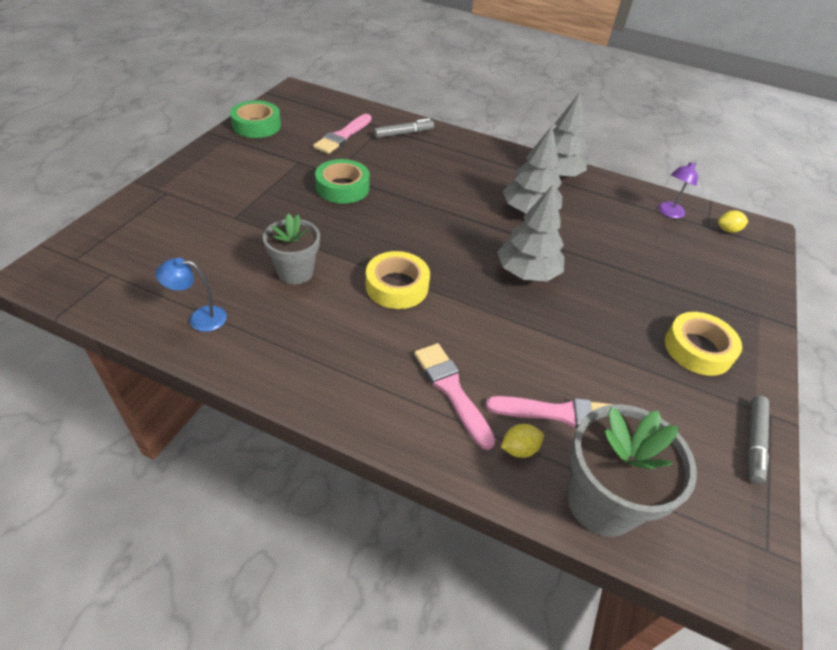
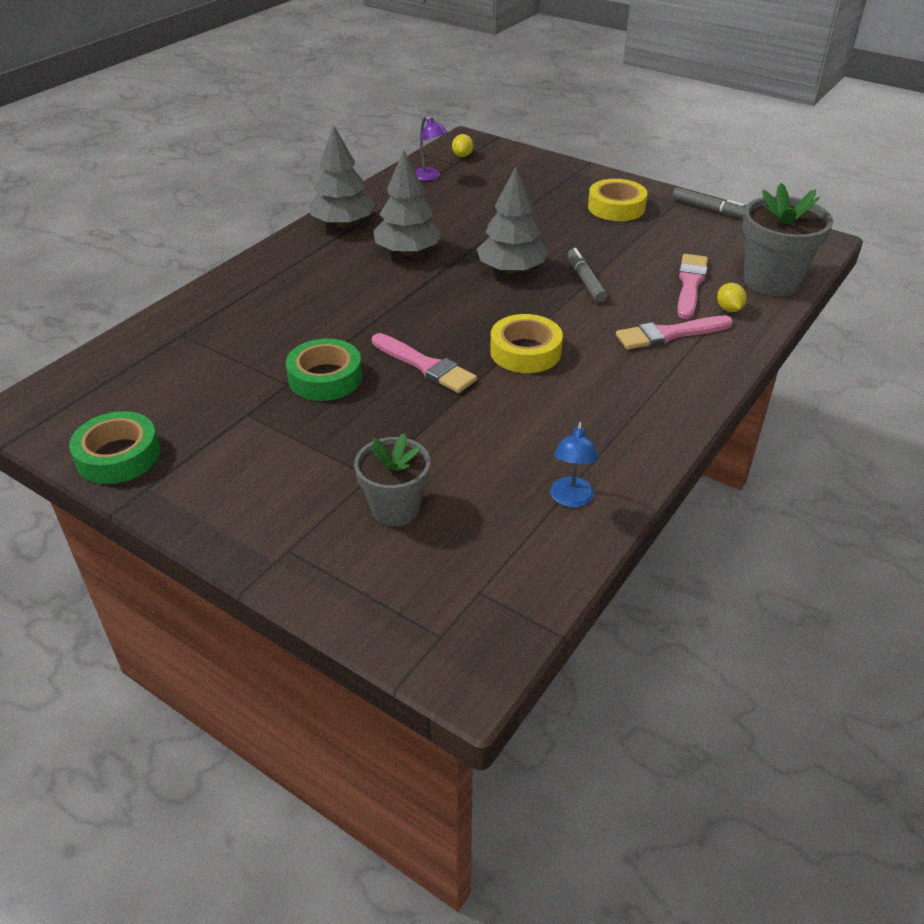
camera: 75 degrees left, 5 degrees down
grey flower pot [263,213,320,284] -> grey flower pot moved to [354,433,430,526]
pink brush [313,114,371,154] -> pink brush moved to [372,333,477,393]
grey marker [373,118,434,138] -> grey marker moved to [568,248,607,302]

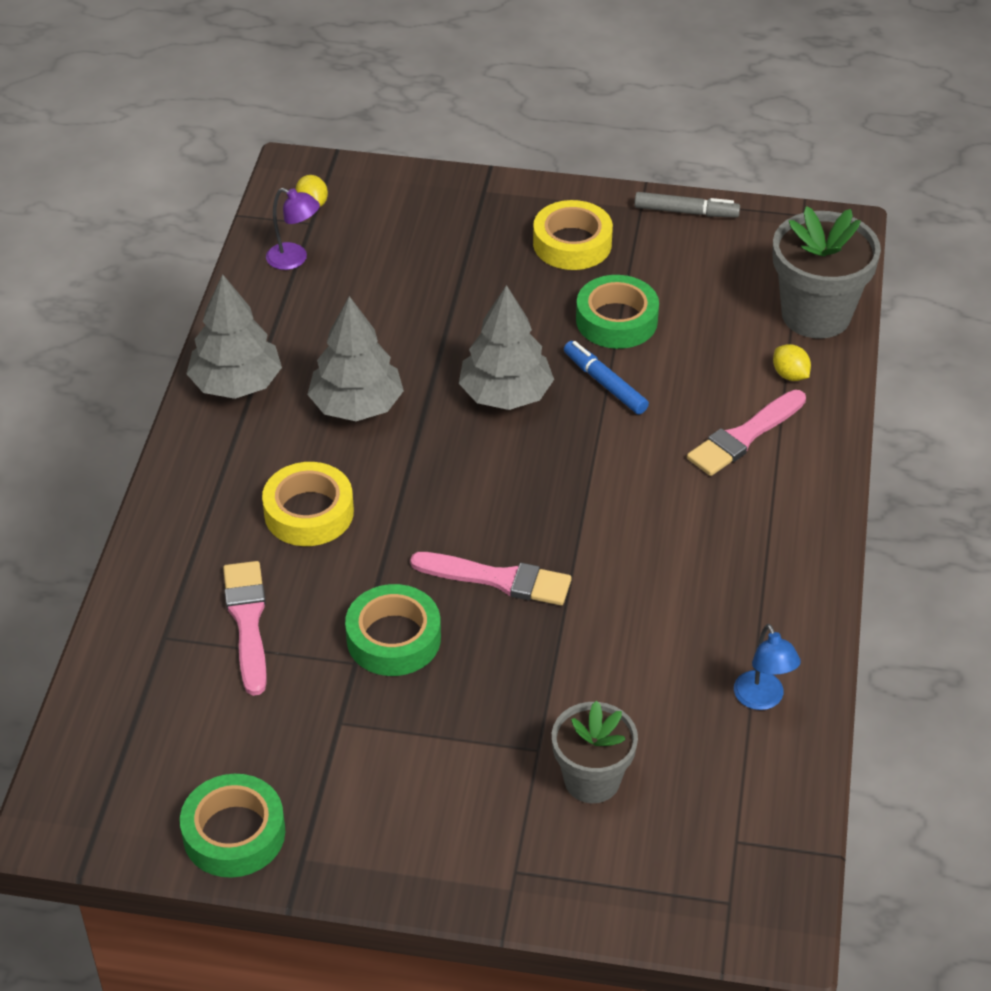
camera: 25 degrees left, 5 degrees up
yellow tape [490,314,563,373] -> yellow tape moved to [262,462,354,546]
grey marker [568,248,607,302] -> blue marker [564,341,649,414]
pink brush [677,254,708,319] -> pink brush moved to [223,561,267,696]
none -> green tape [576,275,659,349]

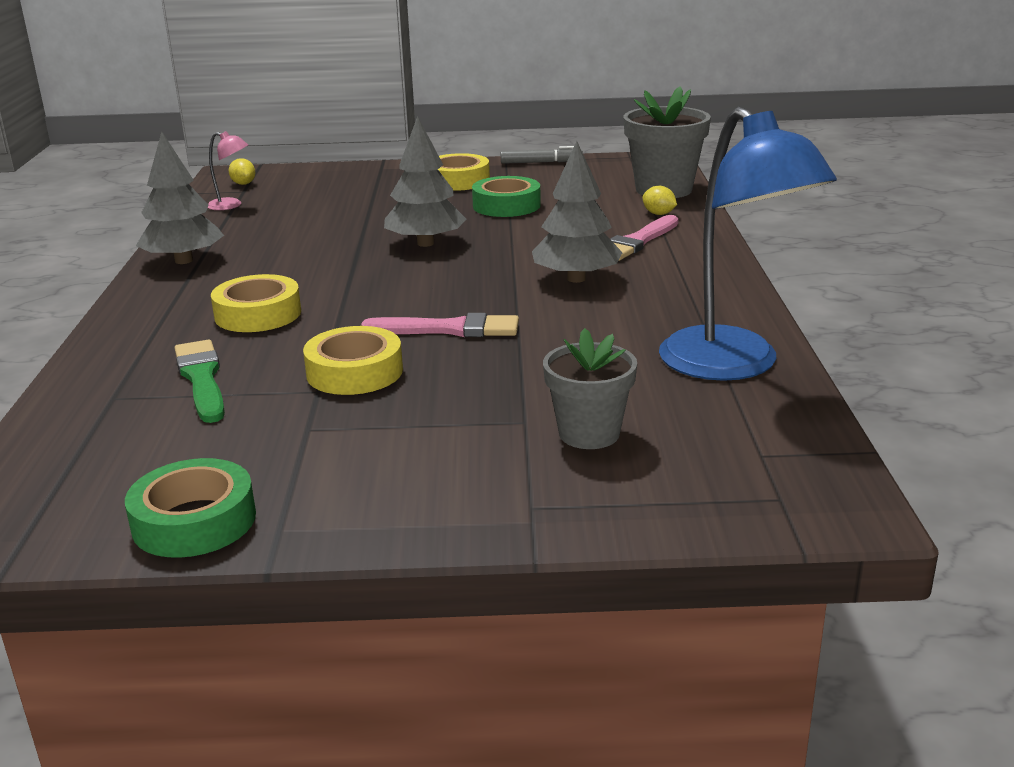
camera: 10 degrees left, 20 degrees down
pink brush [223,561,267,696] -> green brush [175,339,225,423]
purple lamp [266,188,320,270] -> pink lamp [208,131,248,210]
grey tree [307,296,404,421] -> grey tree moved to [532,141,623,283]
green tape [345,584,441,676] -> yellow tape [303,326,403,395]
blue marker [564,341,649,414] -> none
blue lamp [734,624,801,710] -> blue lamp [659,107,837,381], size x2.35

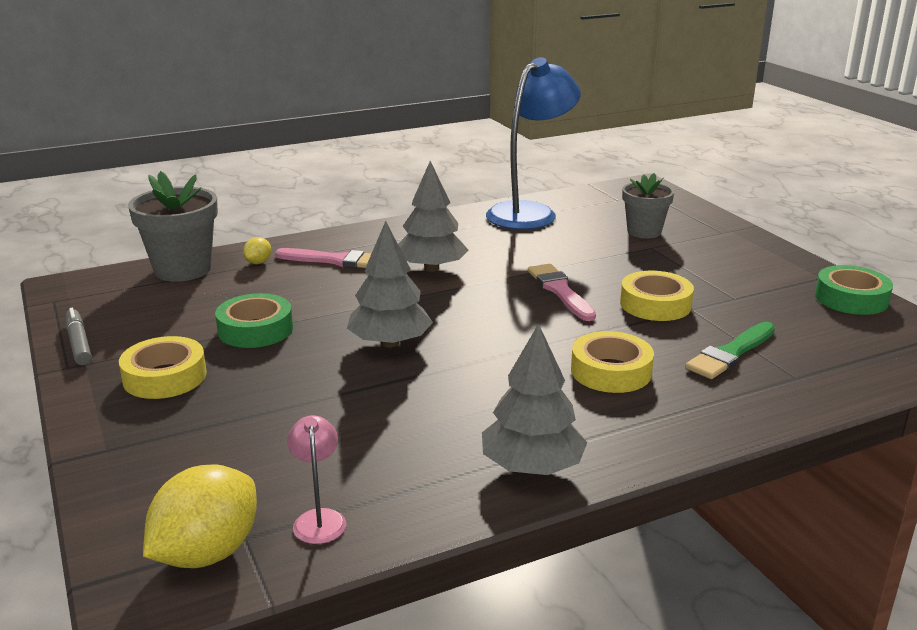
camera: 115 degrees left, 0 degrees up
yellow lemon [229,158,256,185] -> yellow lemon [143,464,257,568], size x2.16

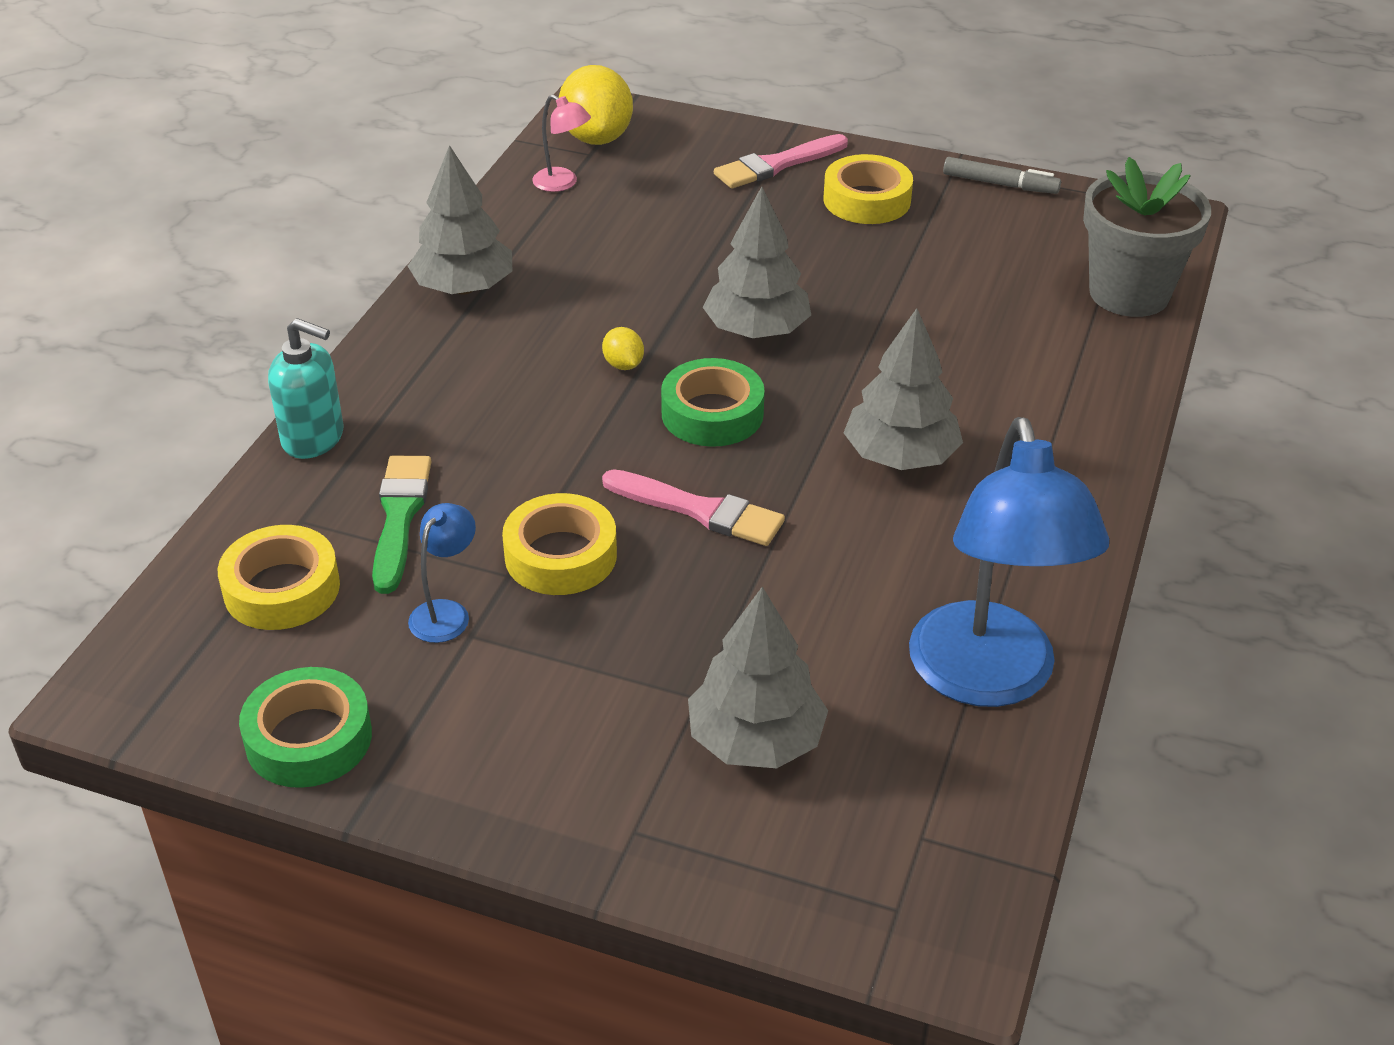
camera: 135 degrees right, 15 degrees up
green tape [215,293,293,348] -> green tape moved to [661,358,765,447]
yellow lemon [243,237,271,264] -> yellow lemon moved to [602,327,644,370]
pink brush [275,248,371,268] -> pink brush moved to [714,134,848,189]
yellow tape [571,331,654,393] -> yellow tape moved to [218,525,340,630]
grey flower pot [622,173,675,238] -> grey tree [688,586,828,768]
none -> turquoise soap dispenser [268,318,344,459]
none -> blue lamp [408,503,476,643]

